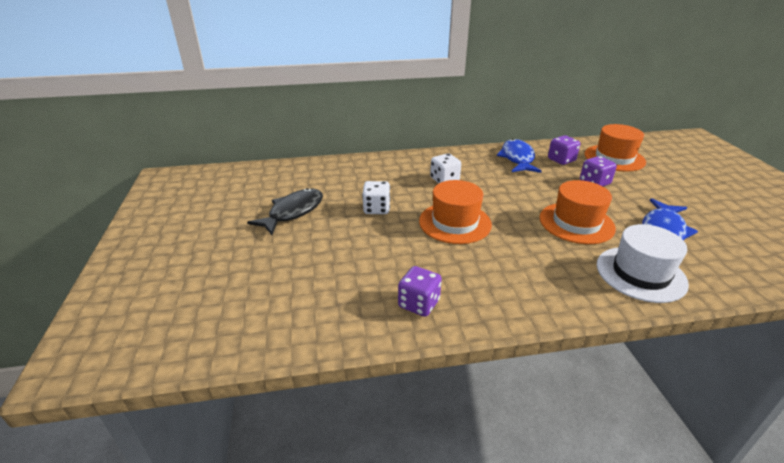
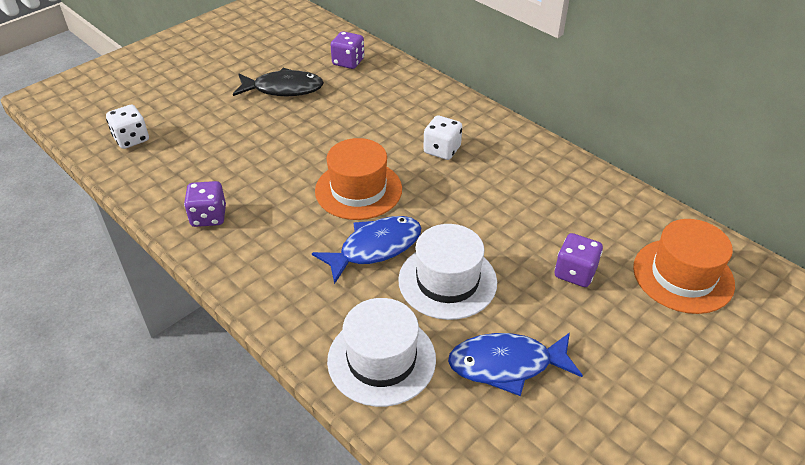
camera: 55 degrees right, 10 degrees up
white dice [362,181,390,214] -> white dice moved to [106,105,149,149]
blue fish [497,139,542,173] -> blue fish moved to [312,216,421,284]
orange hat [540,180,616,244] -> white hat [398,224,497,320]
purple dice [548,135,580,165] -> purple dice moved to [331,31,364,69]

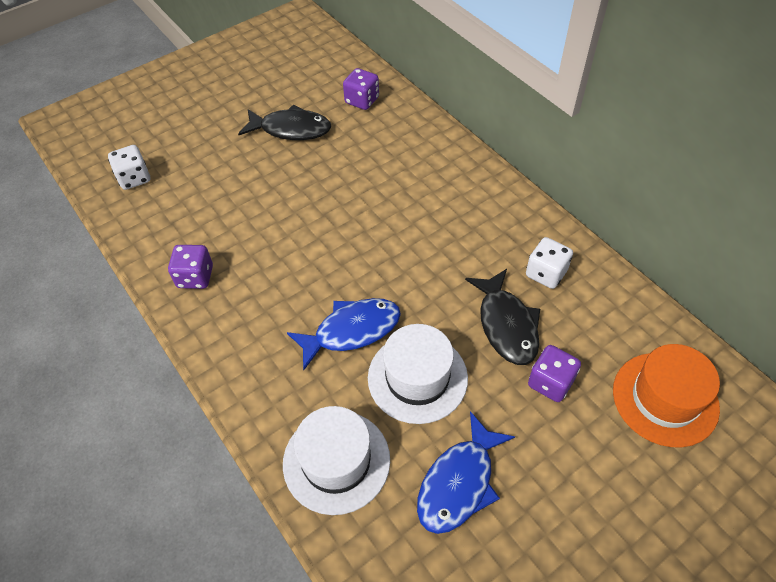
camera: 10 degrees right, 10 degrees up
orange hat [315,138,402,220] -> none
white dice [423,115,462,160] -> white dice moved to [526,237,573,289]
blue fish [448,332,583,396] -> blue fish turned 60 degrees counterclockwise [417,411,515,534]
none -> black fish [465,269,540,365]

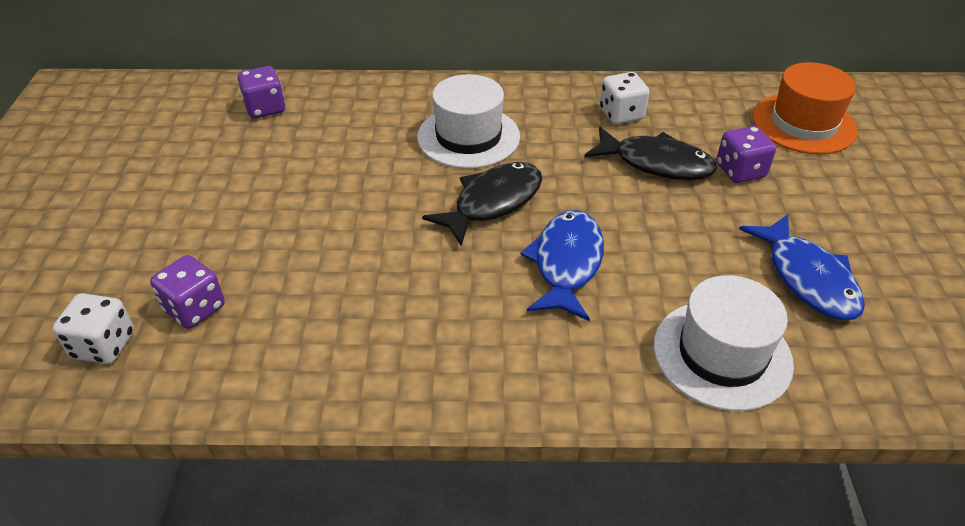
camera: 55 degrees left, 10 degrees down
purple dice [168,245,213,289] -> purple dice moved to [150,255,225,329]
black fish [238,105,331,140] -> black fish moved to [422,162,542,246]
white hat [368,324,468,424] -> white hat moved to [417,74,520,169]

